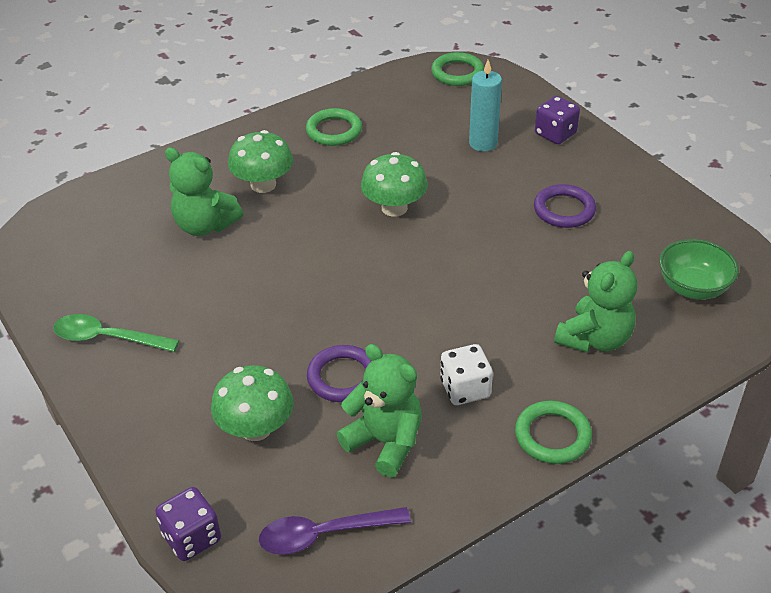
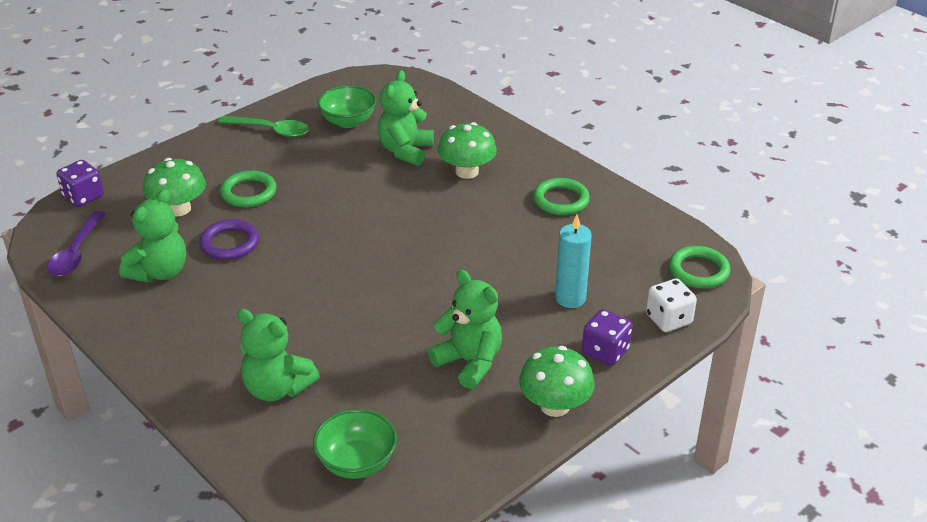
camera: 80 degrees right, 5 degrees down
green spoon [53,314,179,352] -> green spoon turned 105 degrees clockwise [218,116,309,137]
purple spoon [259,507,411,555] -> purple spoon turned 150 degrees counterclockwise [47,211,106,277]
green mushroom [361,152,428,217] -> green mushroom moved to [519,346,595,417]
white dice [440,344,493,405] -> white dice moved to [646,278,697,332]
green ring [515,401,592,464] -> green ring moved to [220,170,277,207]
purple ring [534,184,596,228] -> green teddy bear [428,270,502,389]
none -> green bowl [317,85,377,128]

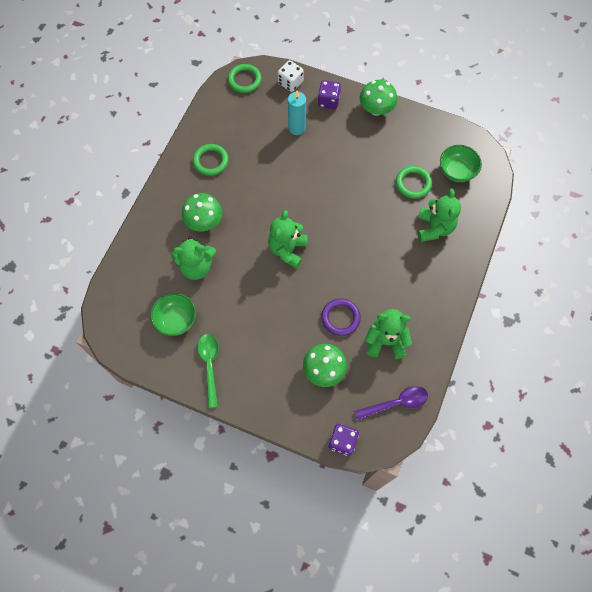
camera: 115 degrees left, 30 degrees up
green ring [220,170,277,207] -> green ring moved to [396,166,432,199]
green teddy bear [428,270,502,389] -> green teddy bear moved to [268,210,308,269]

